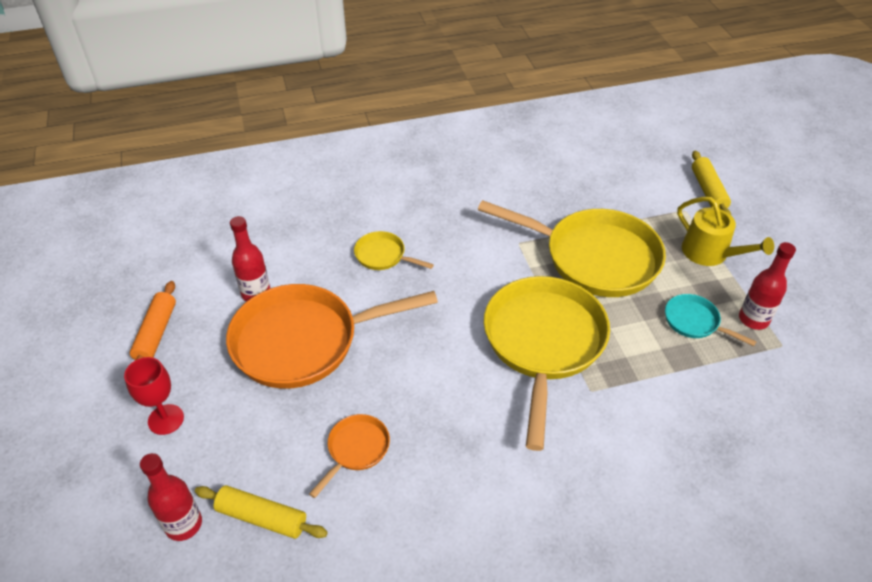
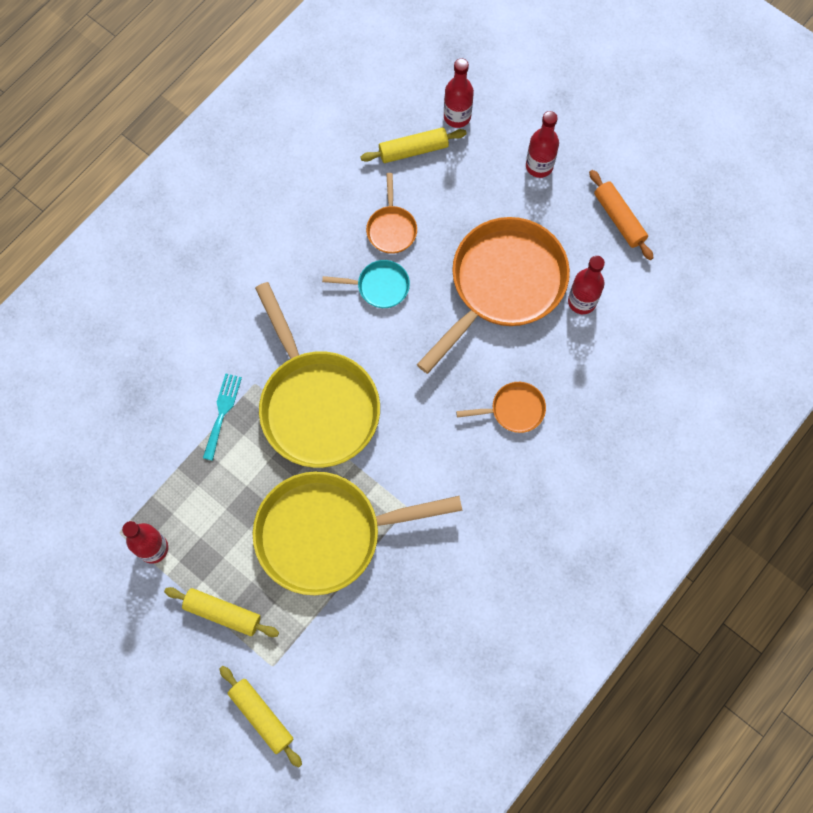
camera: 145 degrees right, 25 degrees up
red goblet [124,357,184,435] -> red bottle [526,111,559,178]
yellow pan [354,231,434,270] -> orange pan [456,382,546,433]
turquoise pan [665,294,757,346] -> turquoise pan moved to [322,260,410,308]
yellow watering can [677,197,774,266] -> yellow rolling pin [164,587,279,637]
none -> turquoise fork [203,373,242,461]

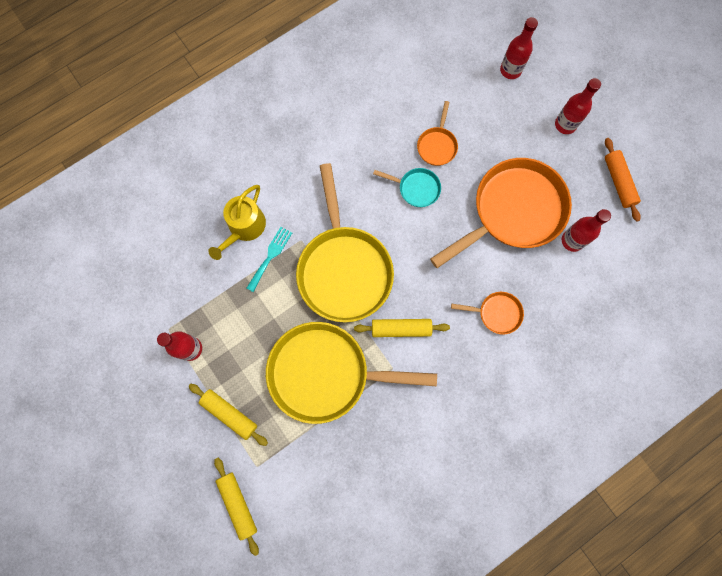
camera: 15 degrees right, 5 degrees up
yellow rolling pin [361,127,467,163] -> yellow rolling pin moved to [354,319,450,337]
none -> yellow watering can [208,185,266,260]

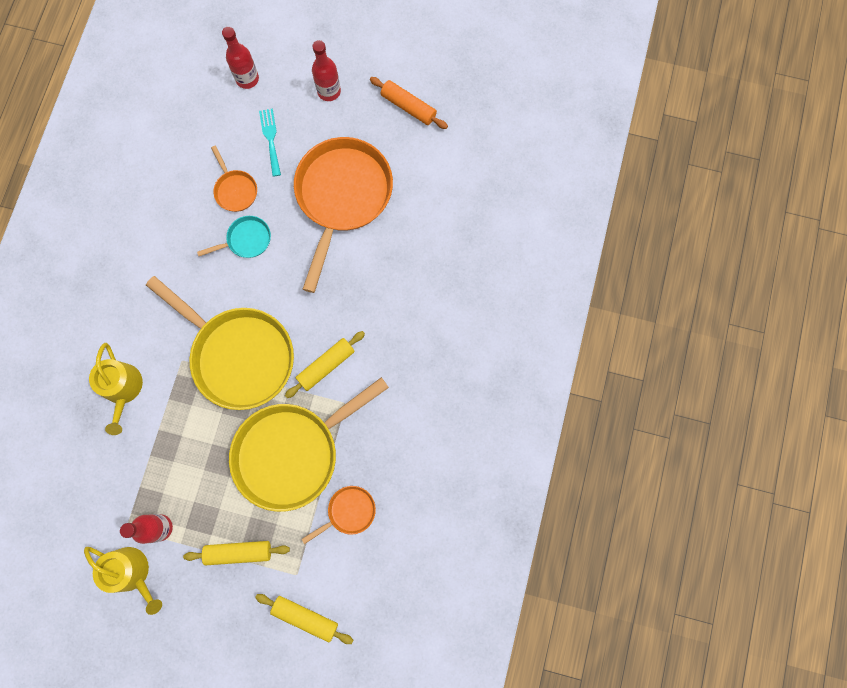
camera: 40 degrees left, 0 degrees up
turquoise fork [247,227,292,292] -> turquoise fork moved to [259,108,281,177]
orange pan [451,292,524,334] -> orange pan moved to [302,486,376,544]
red bottle [562,209,611,252] -> none
none -> yellow watering can [84,547,162,615]

